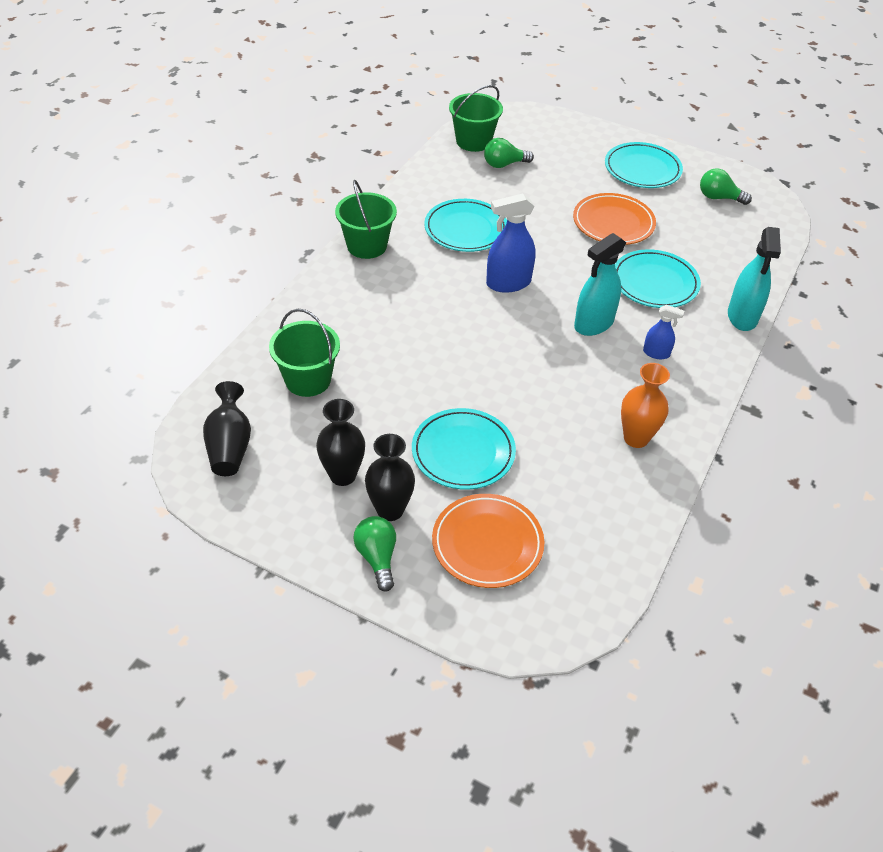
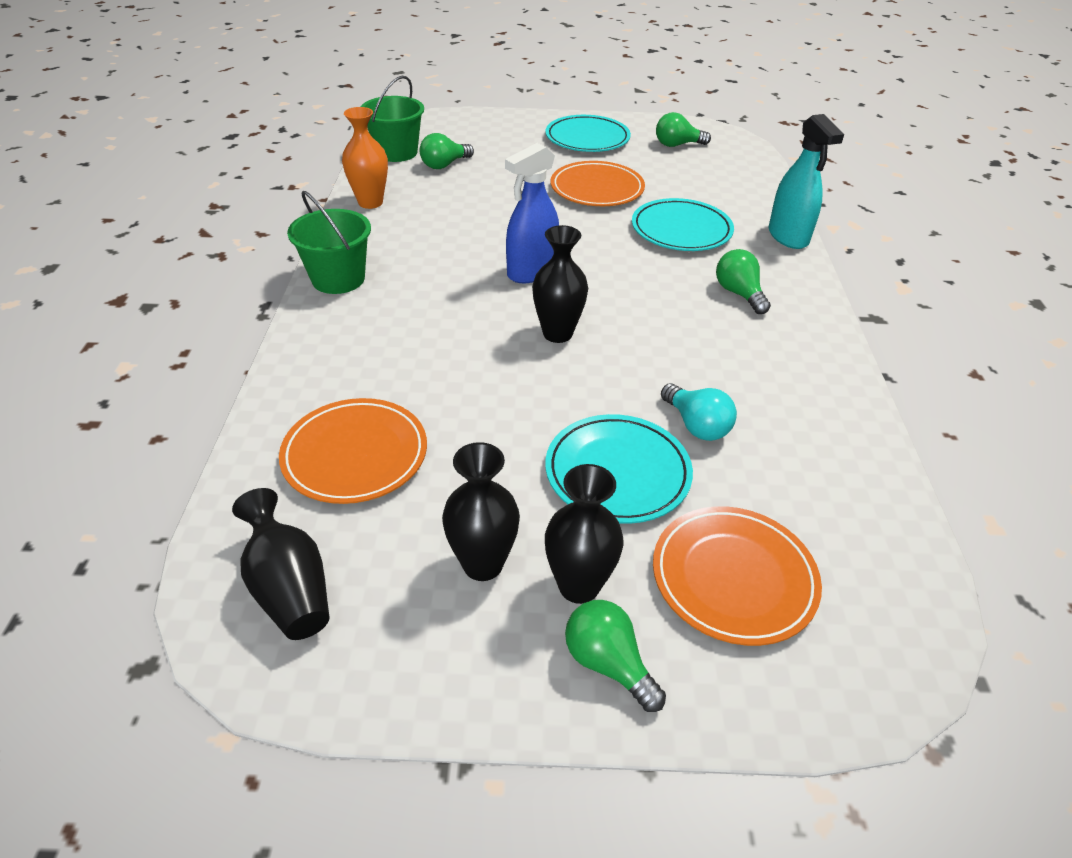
camera: 25 degrees left, 5 degrees down
green bucket [269,309,340,397] -> orange plate [279,398,427,504]
turquoise plate [424,199,507,252] -> none
turquoise spray bottle [574,233,626,336] -> none
orange vase [621,363,670,448] -> orange vase moved to [342,107,388,209]
blue spray bottle [643,305,684,359] -> green light bulb [716,249,771,314]
none -> black vase [532,225,588,343]
none -> turquoise light bulb [661,383,737,441]

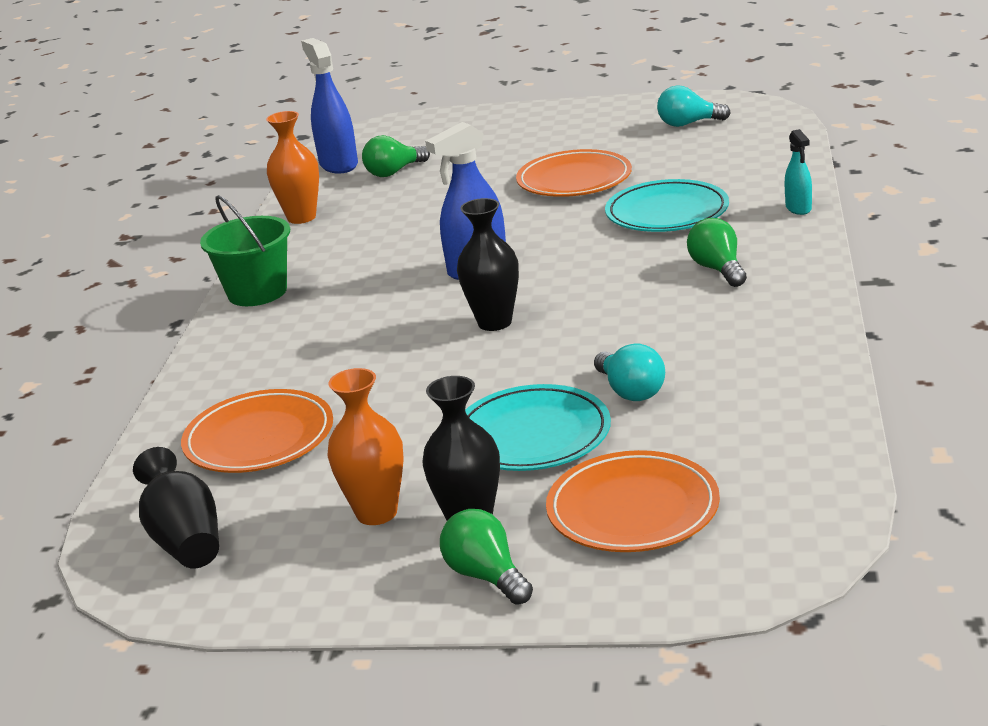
camera: 10 degrees right, 15 degrees down
green bucket [361,76,424,162] -> blue spray bottle [301,38,358,174]
black vase [442,442,520,581] -> orange vase [327,368,403,525]
turquoise plate [545,115,631,152] -> none
green light bulb [656,112,711,147] -> turquoise light bulb [657,85,731,127]
turquoise spray bottle [769,114,844,249] -> turquoise spray bottle [785,129,812,215], size x0.55

